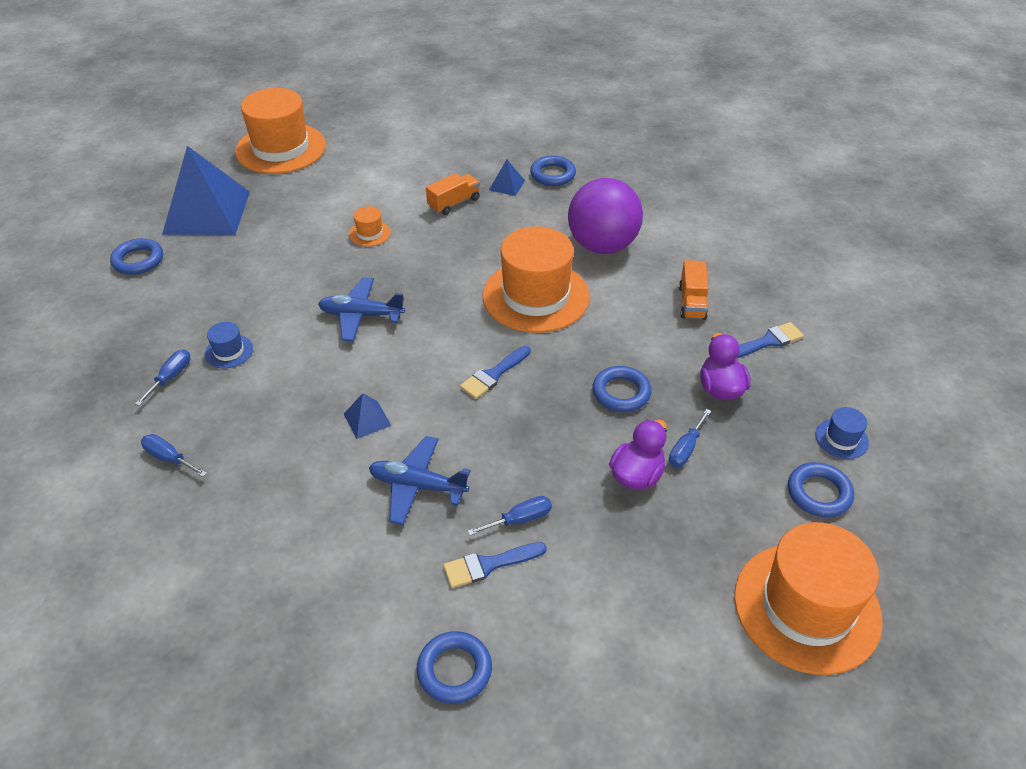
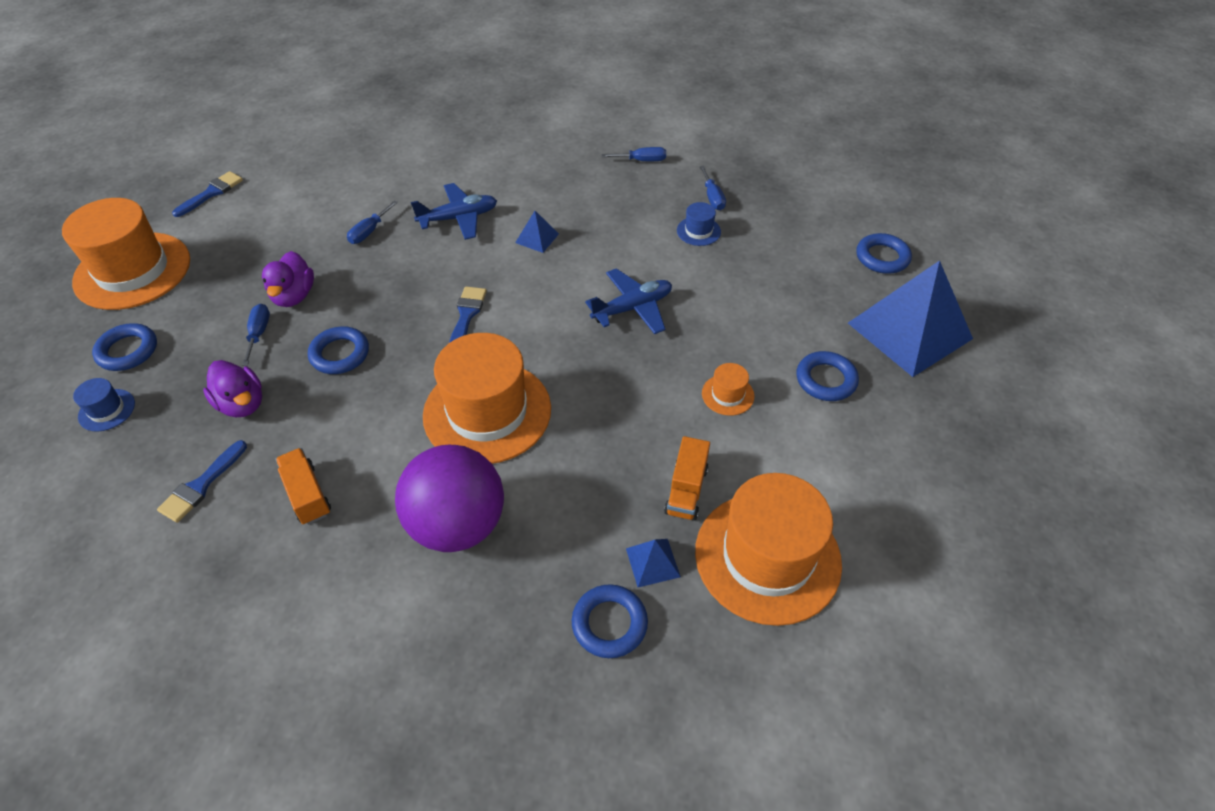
camera: 145 degrees right, 5 degrees up
orange hat [235,88,326,174] -> orange hat moved to [695,473,842,626]
blue ring [416,631,492,704] -> blue ring moved to [797,351,859,401]
blue brush [443,542,547,588] -> blue brush moved to [172,171,243,217]

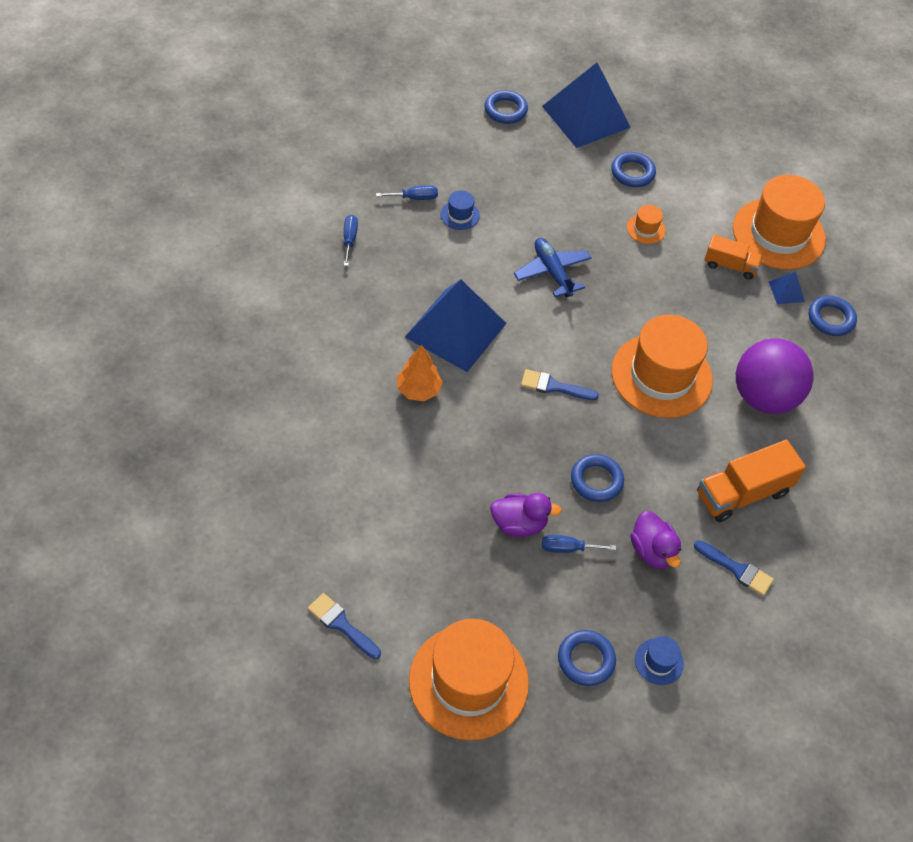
camera: 90 degrees left, 5 degrees up
purple duck [203,360,262,417] -> purple duck turned 105 degrees clockwise [631,511,681,569]
orange truck [275,448,331,525] -> orange truck [697,440,806,522], size x1.62
blue screwdriver [347,200,398,244] -> none
blue plane [411,183,497,240] -> orange tree [397,345,443,401]
blue pyramid [515,211,559,253] -> blue pyramid [405,279,506,372], size x2.43

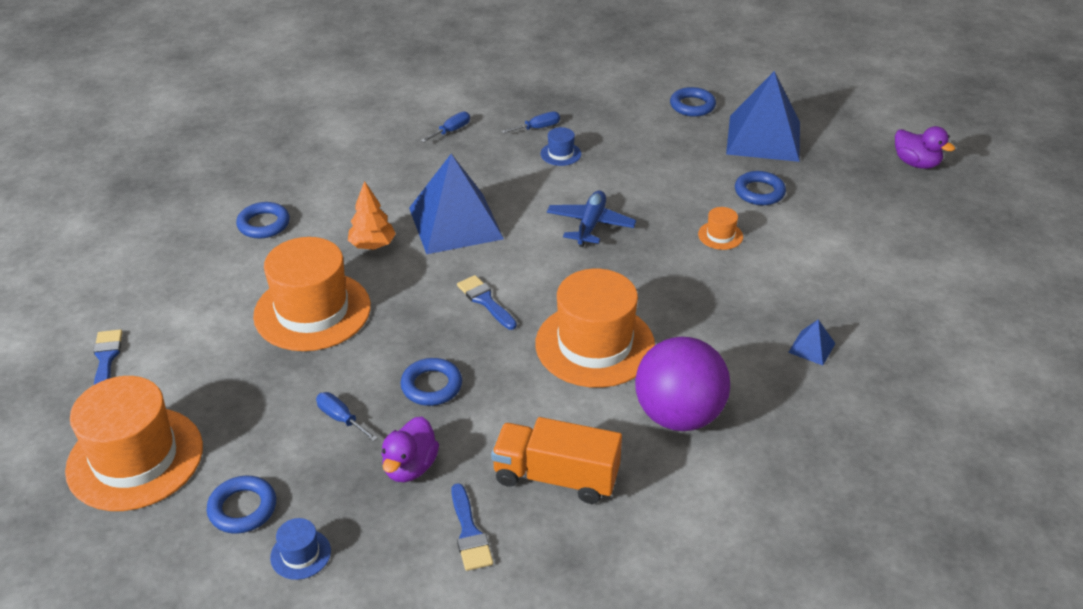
camera: 45 degrees right, 15 degrees down
blue screwdriver [376,185,438,200] -> blue screwdriver turned 60 degrees counterclockwise [501,111,560,133]
purple duck [490,493,562,537] -> purple duck moved to [895,126,955,169]
orange truck [704,234,763,280] -> none
orange hat [733,175,826,270] -> orange hat moved to [253,237,371,351]
blue ring [809,296,857,336] -> blue ring moved to [236,202,290,239]

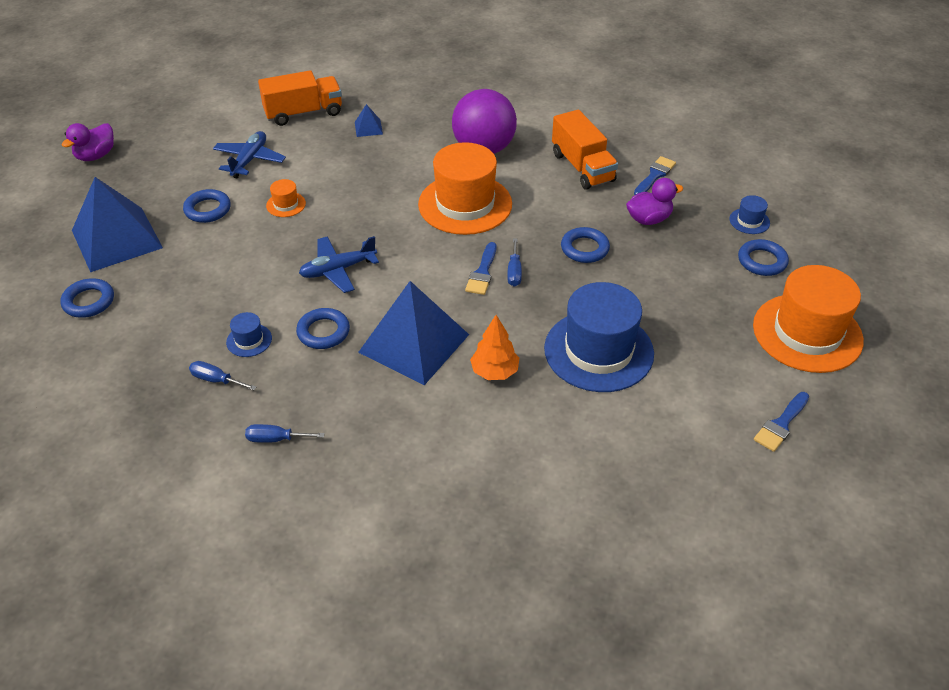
camera: 130 degrees left, 5 degrees up
blue ring [236,202,290,239] -> blue ring moved to [296,308,350,349]
orange hat [253,237,371,351] -> blue hat [544,282,654,392]
blue screwdriver [316,392,378,441] -> blue screwdriver moved to [507,239,522,286]
purple duck [895,126,955,169] -> purple duck turned 150 degrees counterclockwise [62,123,114,161]
none -> blue plane [213,131,286,178]
none -> orange truck [258,70,342,126]

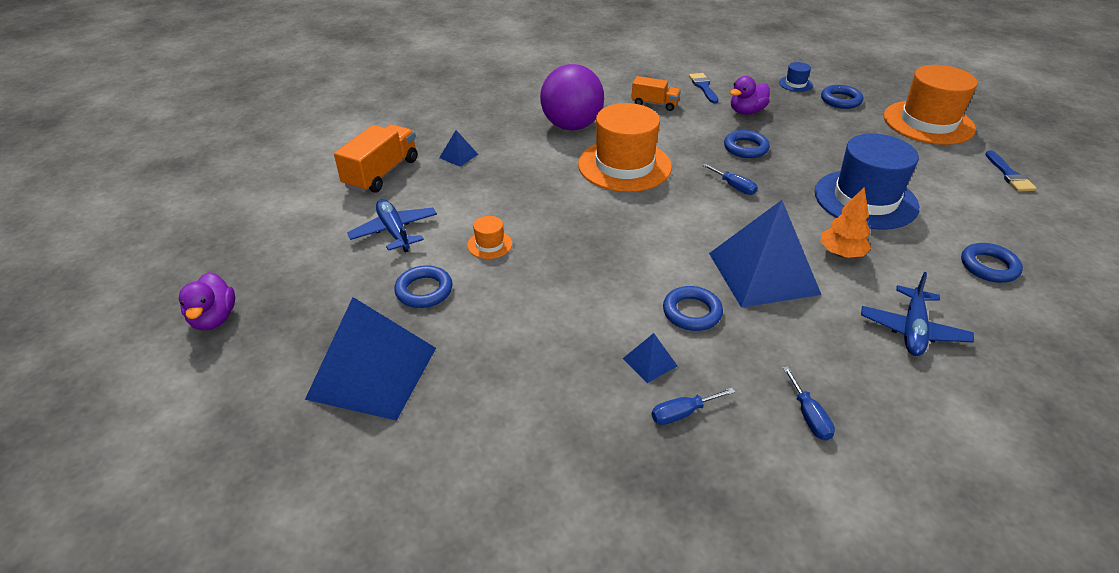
camera: 45 degrees left, 5 degrees down
blue ring [60,278,114,318] -> blue ring moved to [961,243,1023,283]
blue hat [226,312,272,357] -> blue pyramid [623,333,677,383]
blue screwdriver [245,424,325,443] -> blue screwdriver turned 60 degrees counterclockwise [783,366,835,441]
blue plane [299,236,379,293] -> blue plane moved to [861,272,974,356]
blue brush [465,242,496,295] -> none
orange truck [552,109,618,190] -> orange truck [631,76,681,111], size x0.62
purple duck [626,178,683,225] -> purple duck turned 150 degrees counterclockwise [730,76,770,115]

